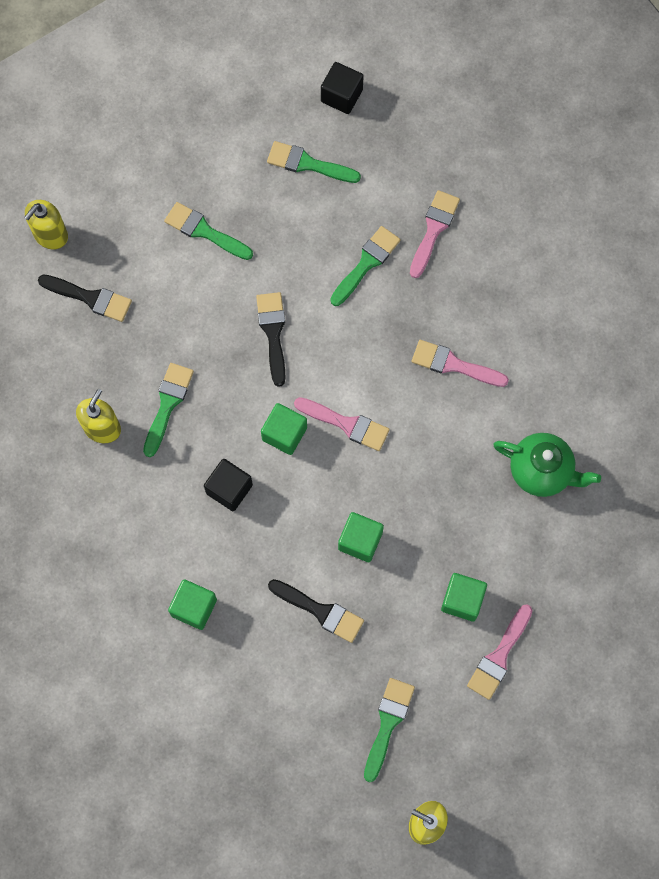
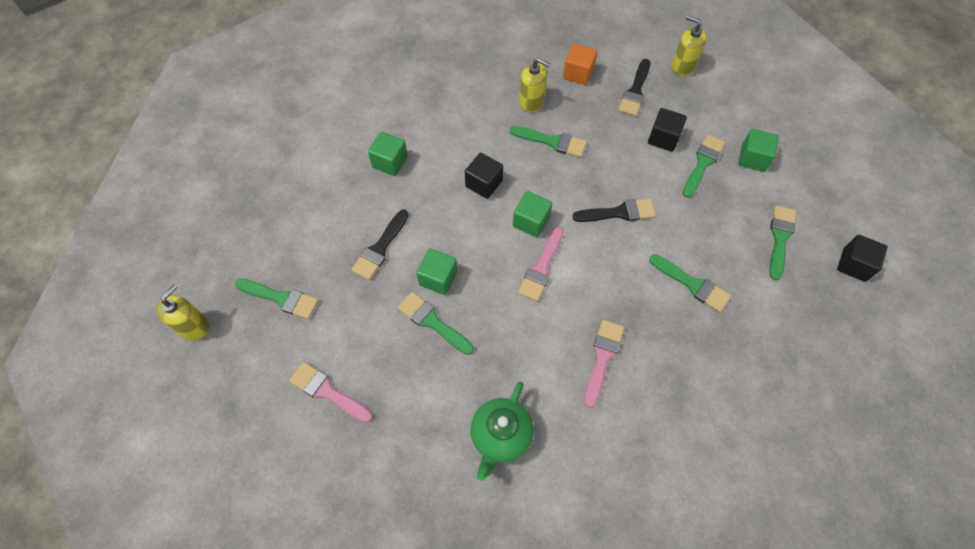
camera: 90 degrees right, 10 degrees down
pink brush [410,190,460,278] -> none
green cube [441,573,487,621] -> green cube moved to [738,129,779,172]
none -> green brush [398,292,474,355]
none -> orange cube [563,43,597,85]
none -> black cube [648,108,687,152]

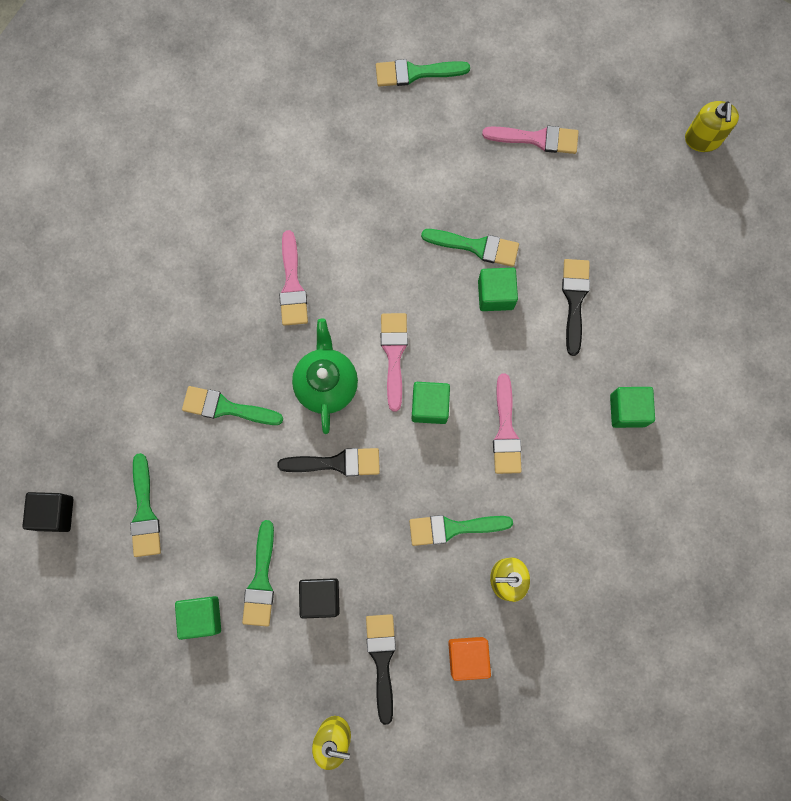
camera: 155 degrees right, 15 degrees up
green brush [235,279,319,319] -> green brush moved to [376,59,470,87]
black cube [465,153,503,199] -> pink brush [493,374,522,474]
green teapot [471,382,534,481] -> green teapot moved to [292,319,358,434]
black brush [572,199,656,222] -> black brush turned 150 degrees counterclockwise [277,448,380,476]

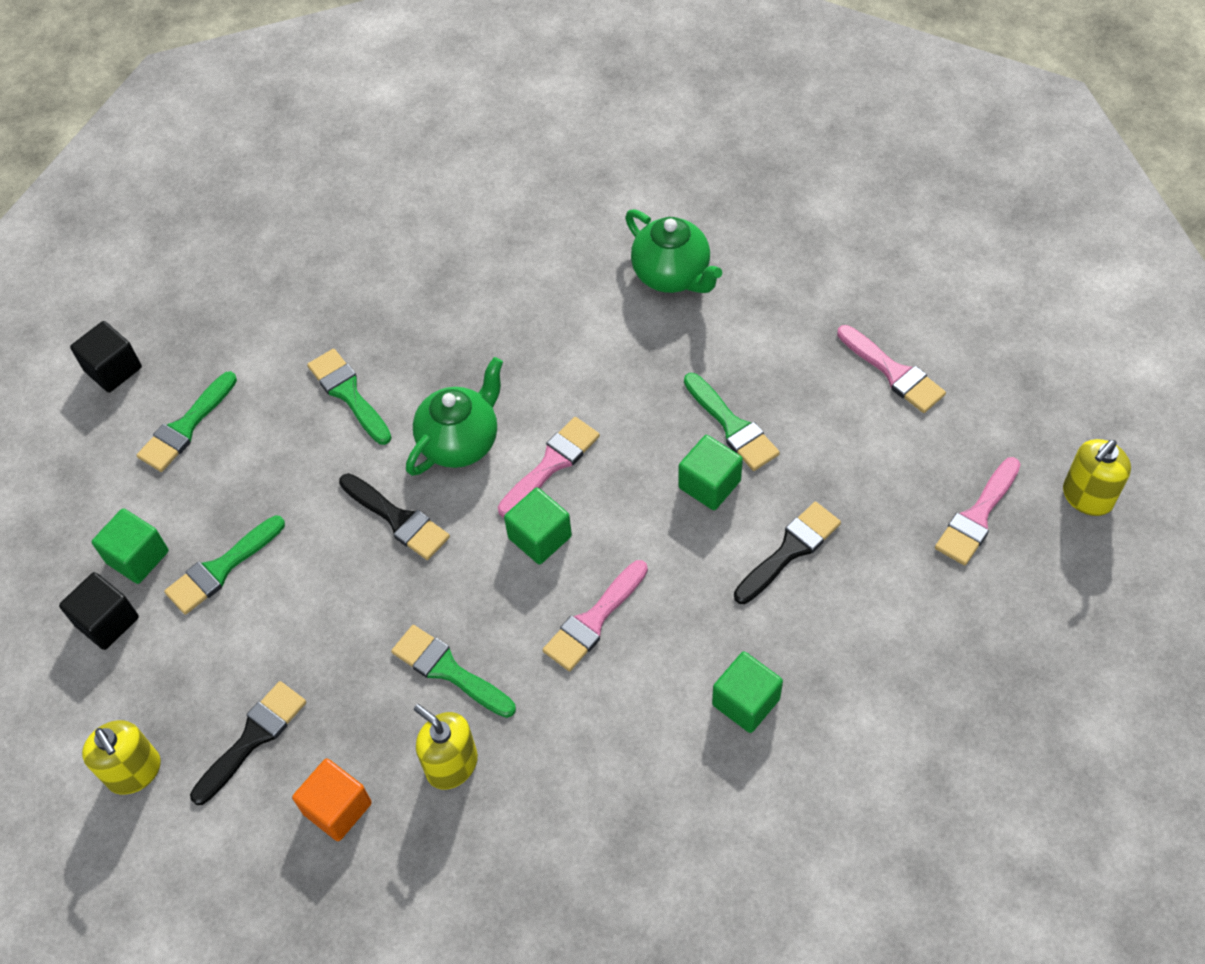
camera: 45 degrees right, 20 degrees down
pink brush [279,230,308,326] -> pink brush moved to [935,457,1021,565]
black cube [299,578,340,619] -> black cube moved to [59,572,139,650]
green brush [376,59,470,87] -> none
none -> green teapot [625,209,722,293]

